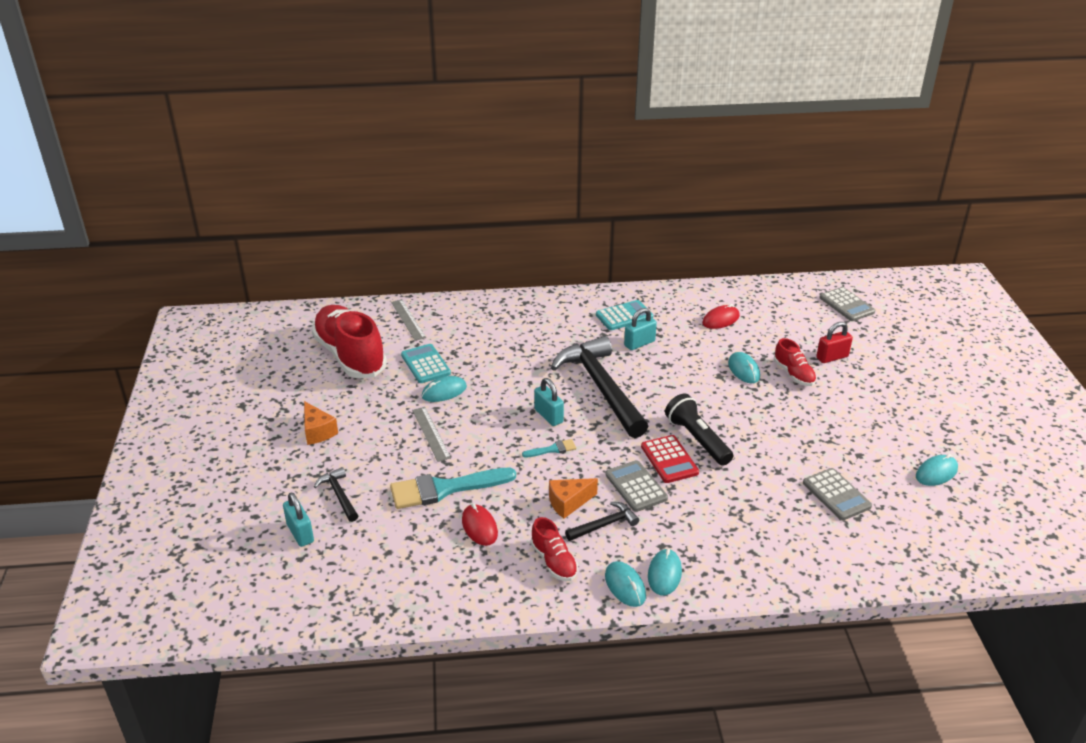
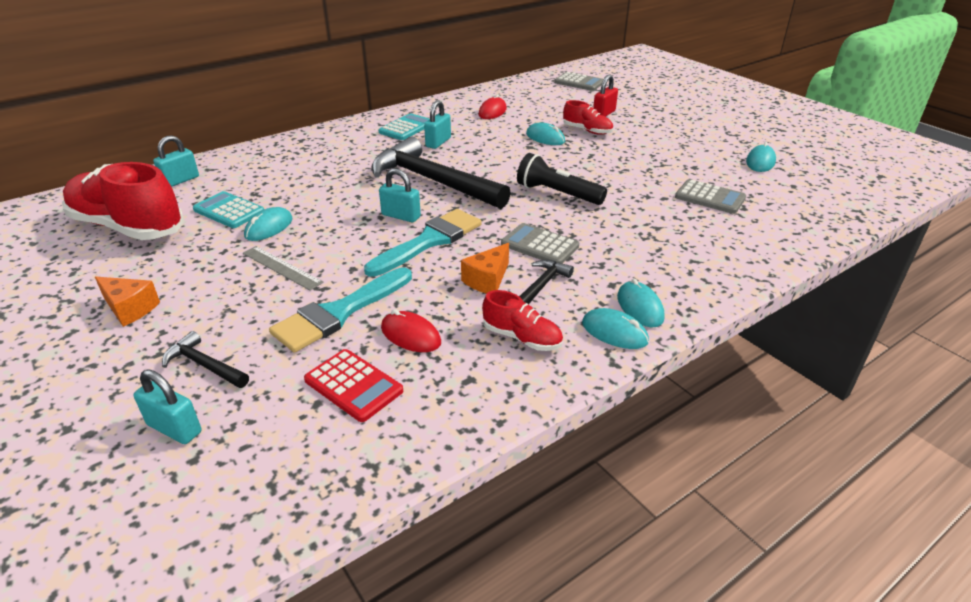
camera: 30 degrees left, 0 degrees up
grey ruler [391,299,426,341] -> turquoise padlock [153,135,199,187]
turquoise brush [522,439,576,457] -> turquoise brush [364,209,482,277], size x2.21
red calculator [641,435,699,483] -> red calculator moved to [304,349,403,422]

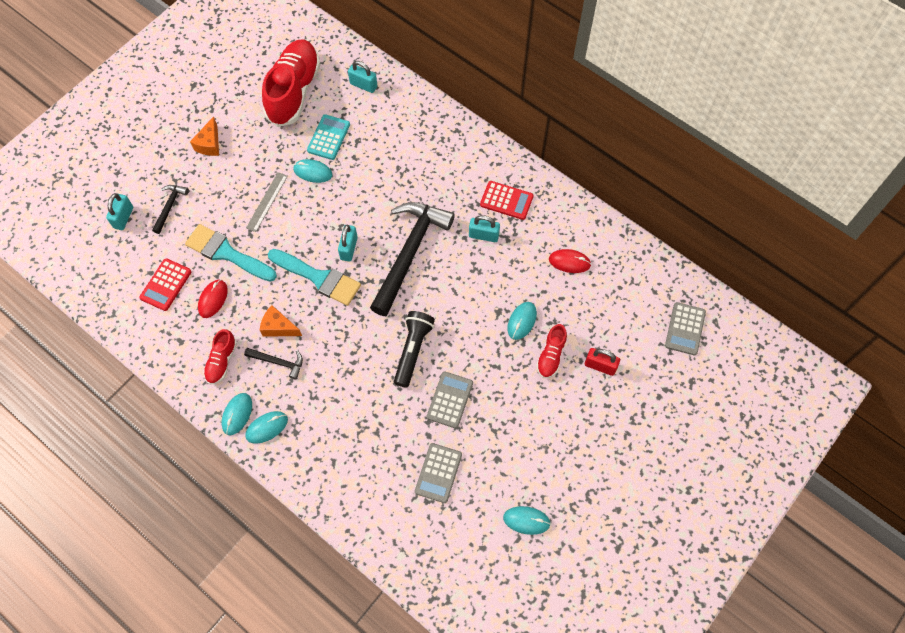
camera: 75 degrees right, 30 degrees up
turquoise calculator [378,113,430,140] -> red calculator [480,181,533,220]
grey calculator [501,223,579,264] -> grey calculator moved to [427,371,473,428]

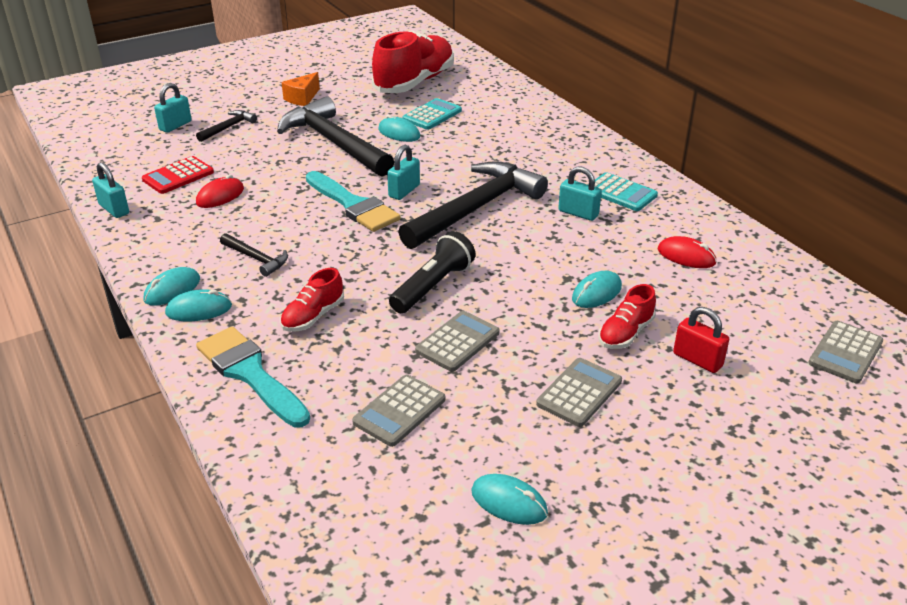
camera: 20 degrees right, 30 degrees down
turquoise brush [185,224,277,282] -> turquoise brush moved to [196,327,310,428]
red shoe [203,329,237,384] -> red shoe moved to [280,268,344,332]
grey ruler [246,172,288,232] -> black hammer [277,96,394,177]
orange cheese [260,305,302,337] -> none
turquoise padlock [348,61,377,93] -> turquoise padlock moved to [92,162,129,218]
red calculator [480,181,533,220] -> turquoise calculator [588,172,658,211]
none -> grey calculator [536,358,622,427]

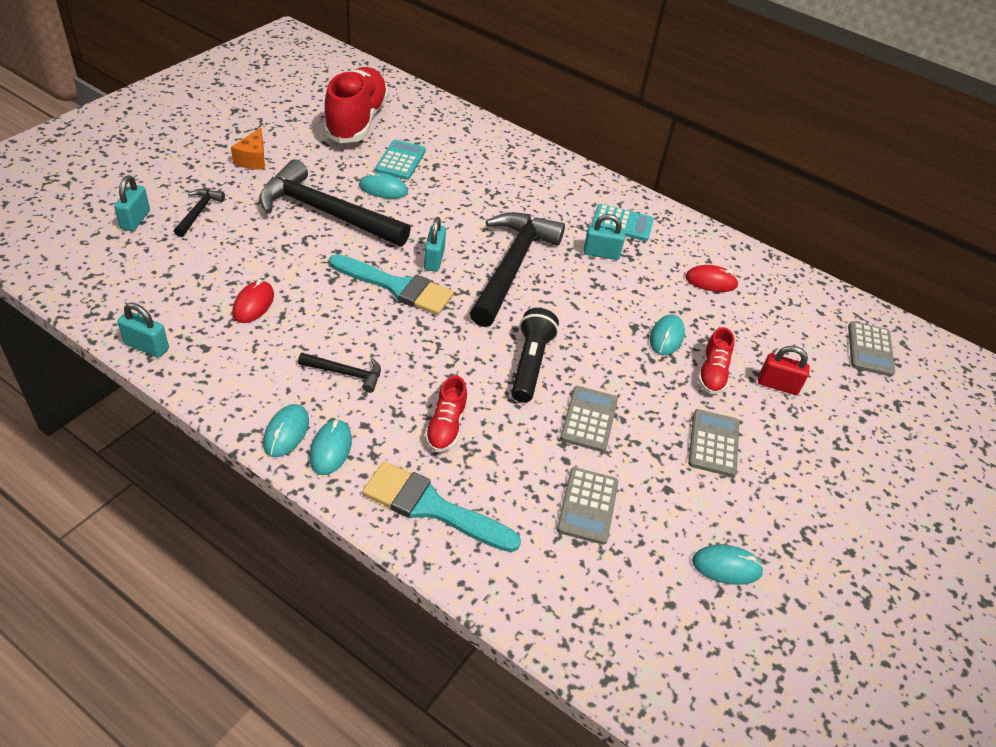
camera: 30 degrees left, 10 degrees up
red calculator [142,156,214,194] -> none
turquoise mouse [165,289,232,321] -> turquoise mouse turned 45 degrees counterclockwise [310,419,352,475]

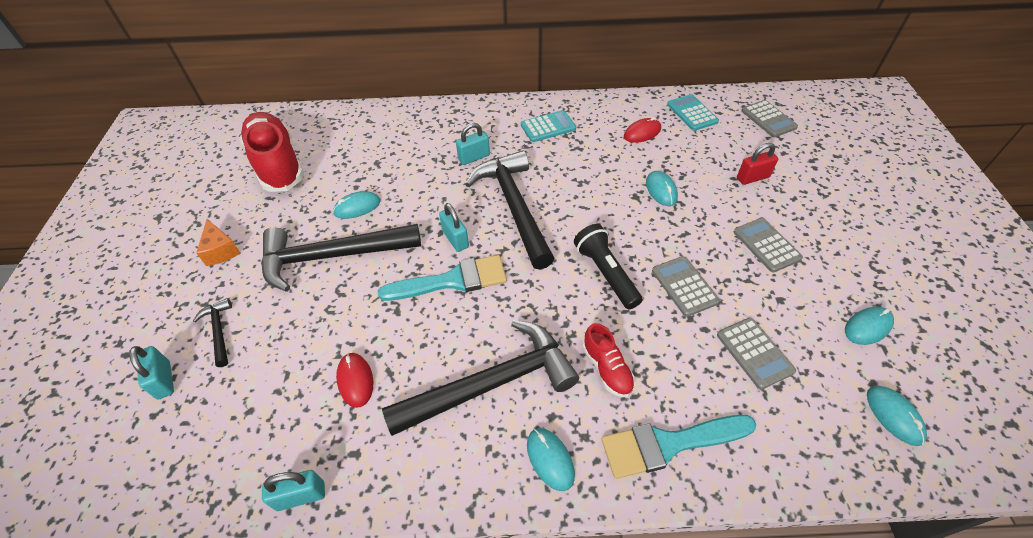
camera: 30 degrees left, 5 degrees up
turquoise mouse [263,404,309,457] -> turquoise mouse moved to [867,386,927,446]
black hammer [298,353,381,393] -> black hammer [382,320,579,436], size x2.26
turquoise calculator [375,140,426,180] -> turquoise calculator moved to [667,94,719,131]
turquoise padlock [583,214,625,260] -> turquoise padlock moved to [456,123,490,165]
red shoe [698,327,735,394] -> none

